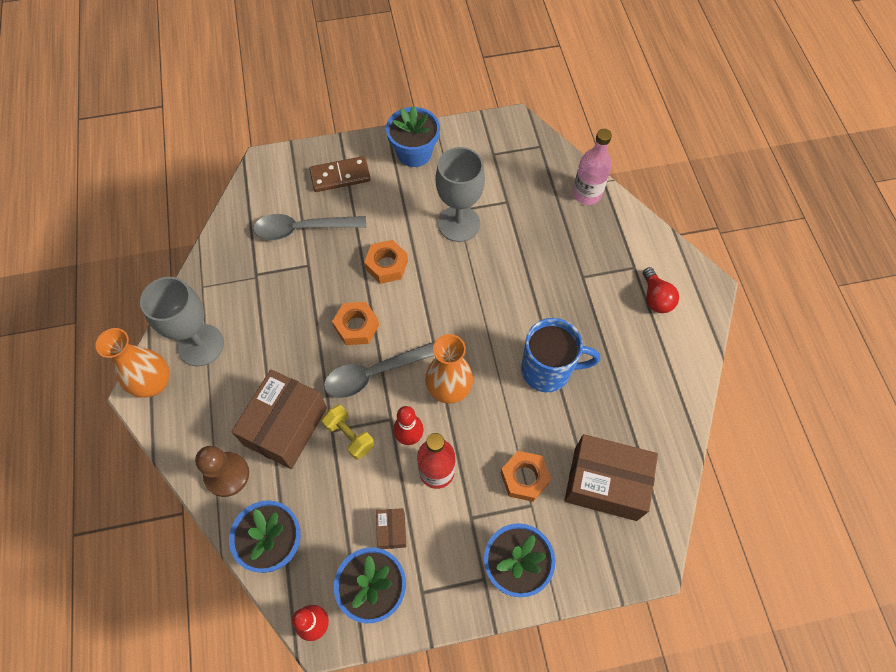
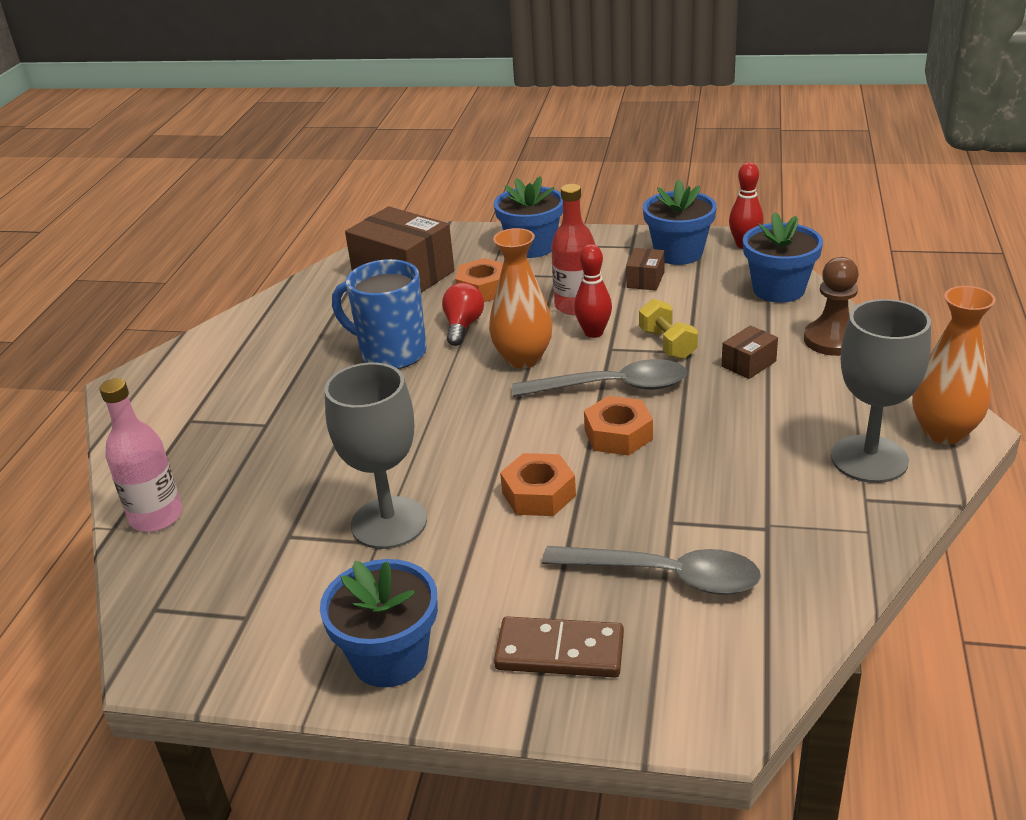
camera: 155 degrees left, 30 degrees down
brown box [231,369,327,469] -> brown box [722,325,778,379], size x0.46
red light bulb [643,267,679,313] -> red light bulb moved to [442,282,484,346]

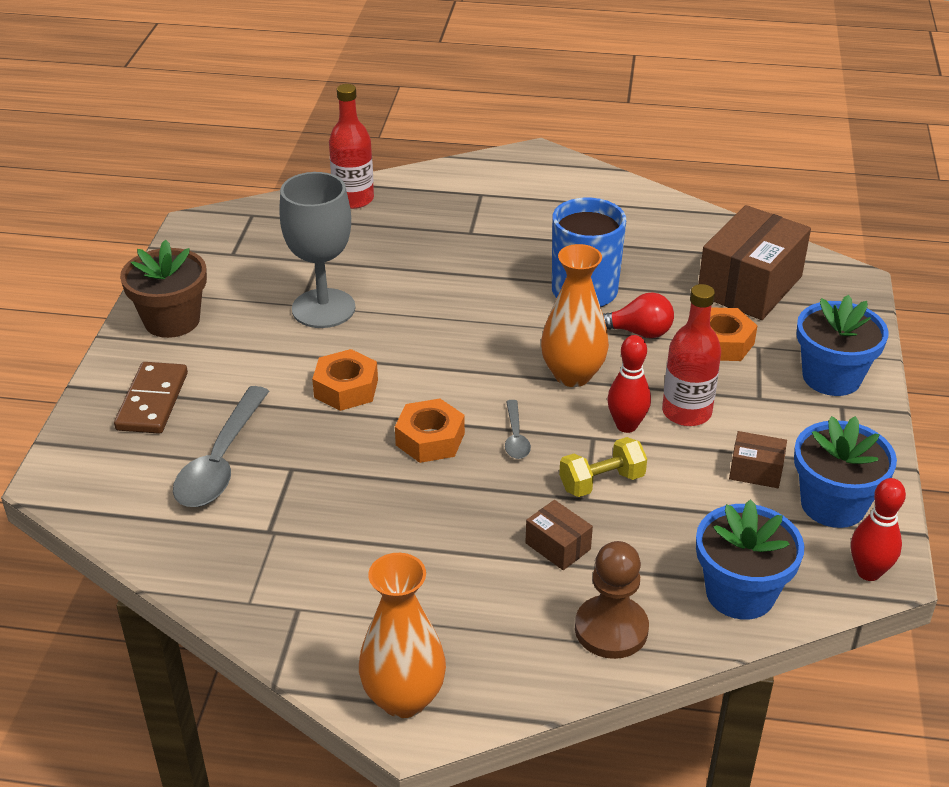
camera: 85 degrees right, 5 degrees up
pink bottle [100,378,182,532] -> red bottle [329,84,374,209]
blue flower pot [320,559,438,688] -> brown flower pot [120,239,207,338]
grey spoon [512,359,687,397] -> grey spoon [505,400,531,459], size x0.49
grey goblet [831,299,931,483] -> none

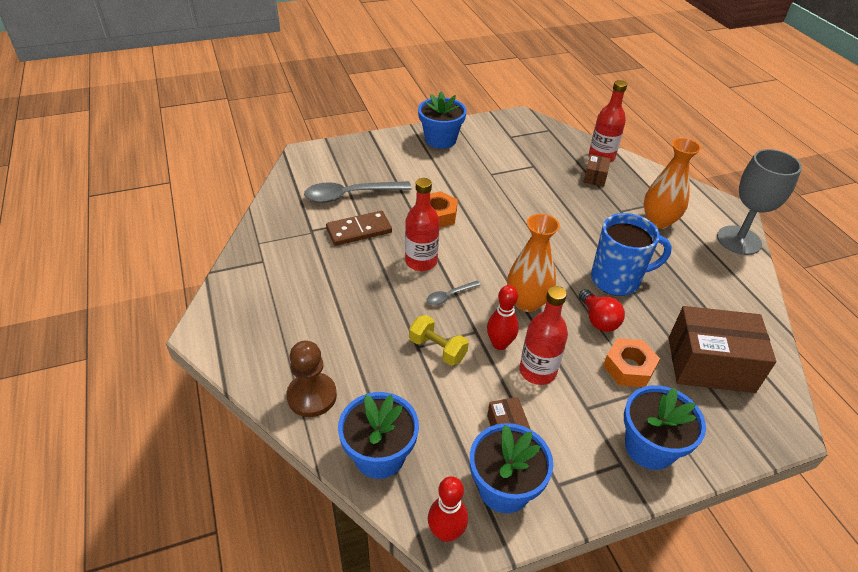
camera: 60 degrees right, 5 degrees up
brown domino [114,362,188,434] -> brown domino moved to [326,211,392,246]
brown flower pot [120,239,207,338] -> blue flower pot [418,91,467,149]
grey goblet [279,172,355,328] -> grey goblet moved to [717,149,802,255]
orange vase [359,553,446,718] -> orange vase moved to [644,138,701,229]
orange nut [395,398,465,463] -> red bottle [405,178,440,271]
brown box [525,500,593,570] -> brown box moved to [583,154,611,187]

